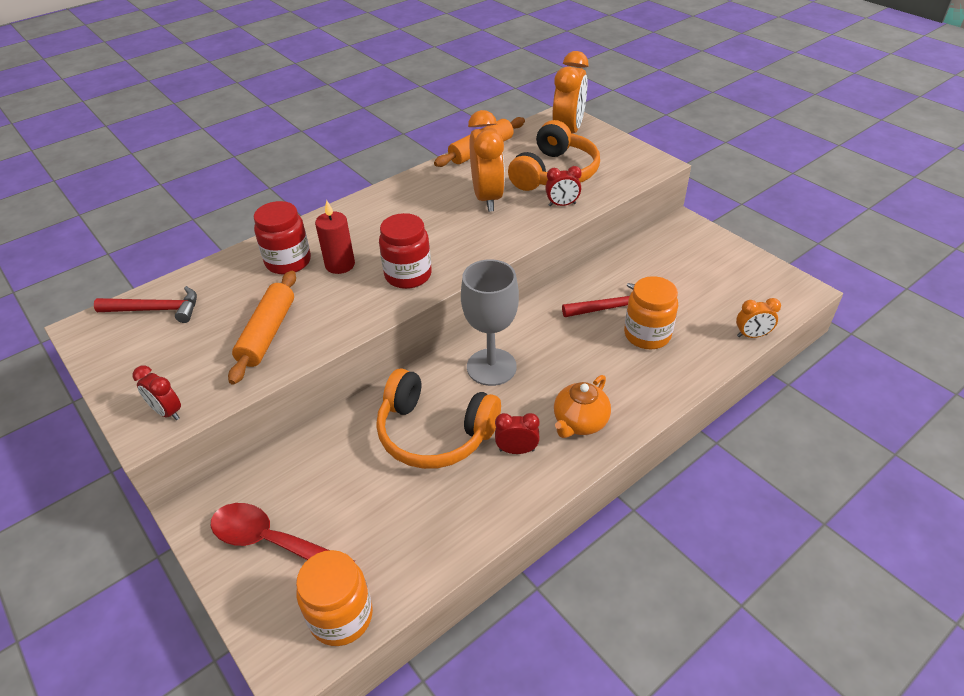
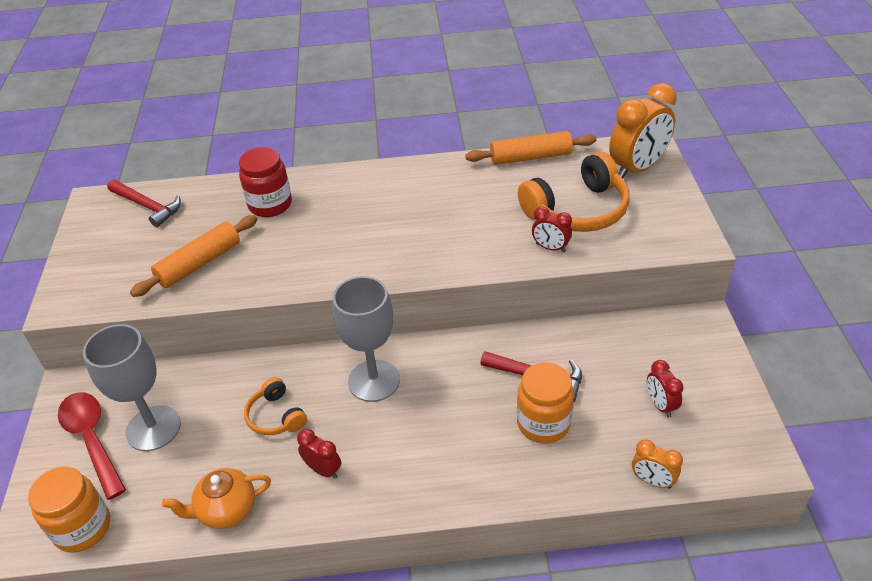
camera: 35 degrees right, 0 degrees up
red clock [133,365,181,420] -> red clock moved to [647,360,684,417]
red candle [315,200,355,274] -> none
orange headphones [376,368,501,469] -> orange headphones [244,377,307,435], size x0.53
red jar [379,213,432,289] -> none
orange clock [468,110,505,212] -> none
orange teapot [554,375,611,438] -> orange teapot moved to [162,468,271,529]
none -> grey goblet [83,324,181,451]

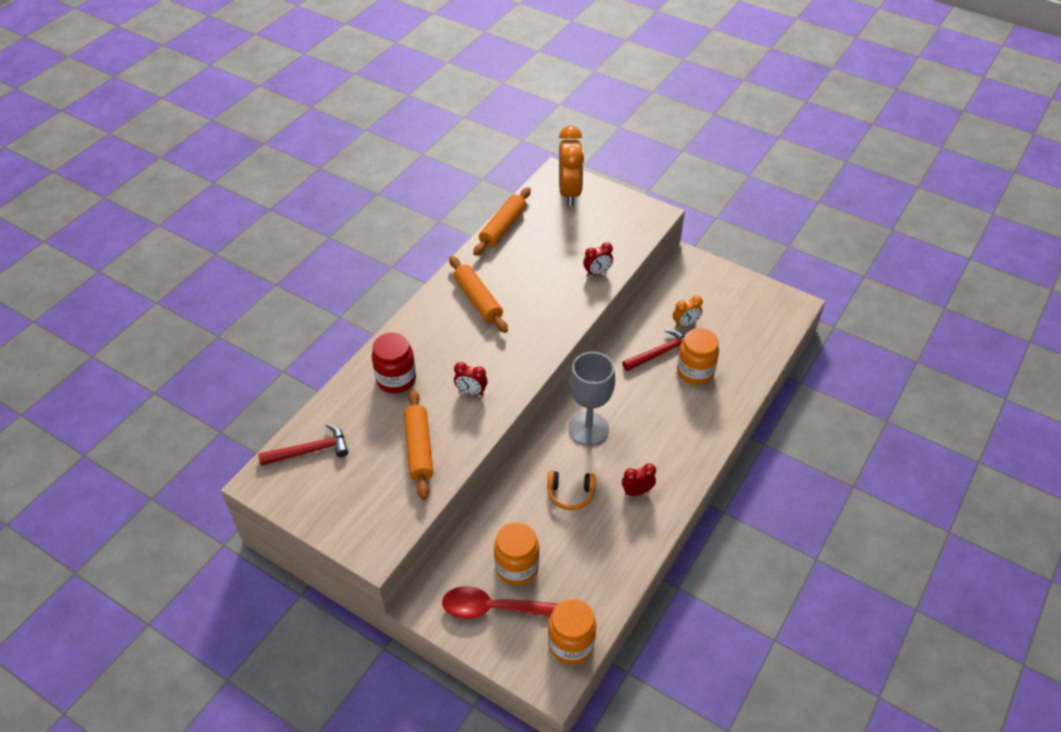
camera: 55 degrees left, 5 degrees up
grey goblet [83,324,181,451] -> orange jar [494,522,539,585]
orange teapot [162,468,271,529] -> none
orange headphones [518,152,630,232] -> none
orange clock [632,439,683,489] -> orange clock moved to [673,296,703,328]
red clock [647,360,684,417] -> red clock moved to [454,362,488,396]
none -> orange rolling pin [449,256,508,333]

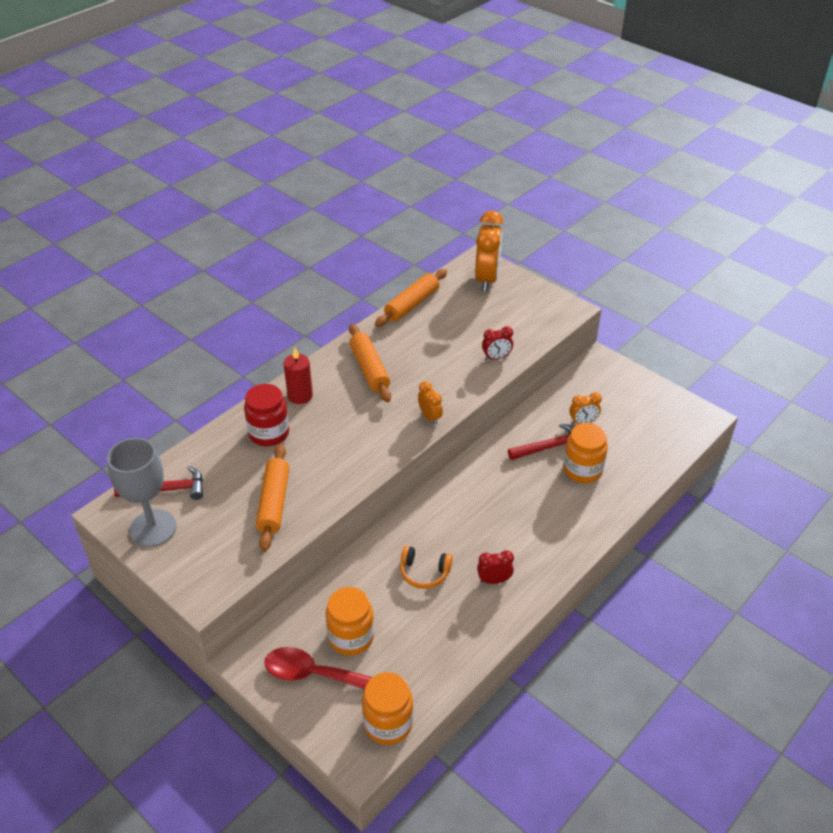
camera: 10 degrees right, 5 degrees down
red clock [454,362,488,396] -> none
grey goblet [568,352,615,446] -> grey goblet moved to [107,438,177,547]
none -> red candle [283,347,313,404]
none -> orange clock [418,381,443,425]

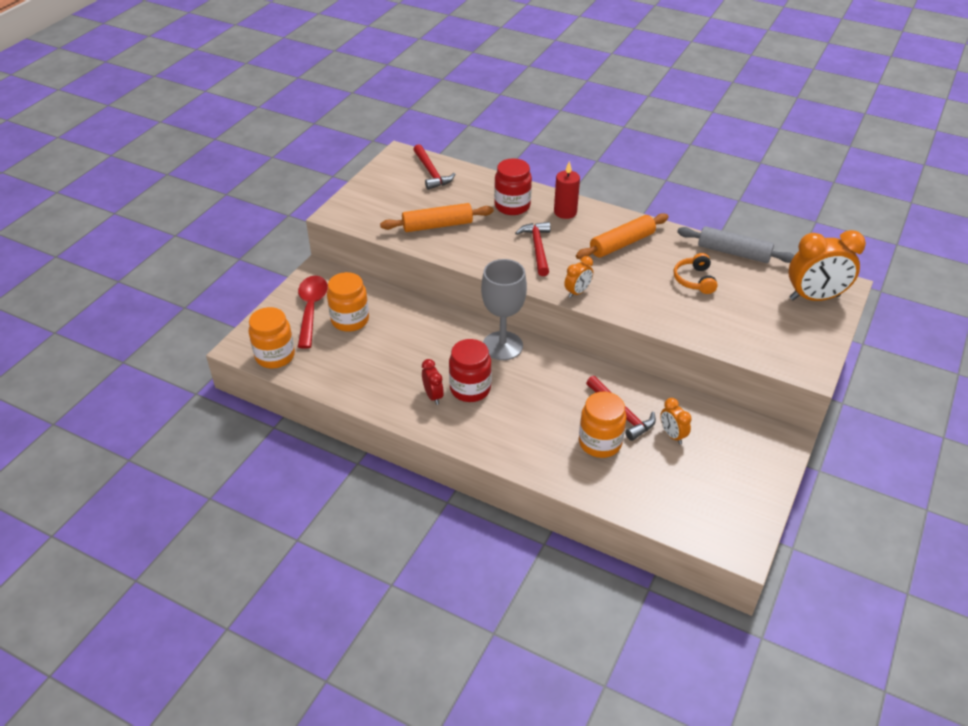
camera: 75 degrees right, 0 degrees up
grey goblet [107,438,177,547] -> grey goblet moved to [481,259,527,360]
orange rolling pin [375,269,447,327] -> grey rolling pin [677,226,795,263]
orange headphones [400,546,453,589] -> orange headphones moved to [674,253,718,294]
red clock [482,326,513,360] -> none
none -> red jar [449,339,492,402]
none -> red hammer [515,222,551,276]

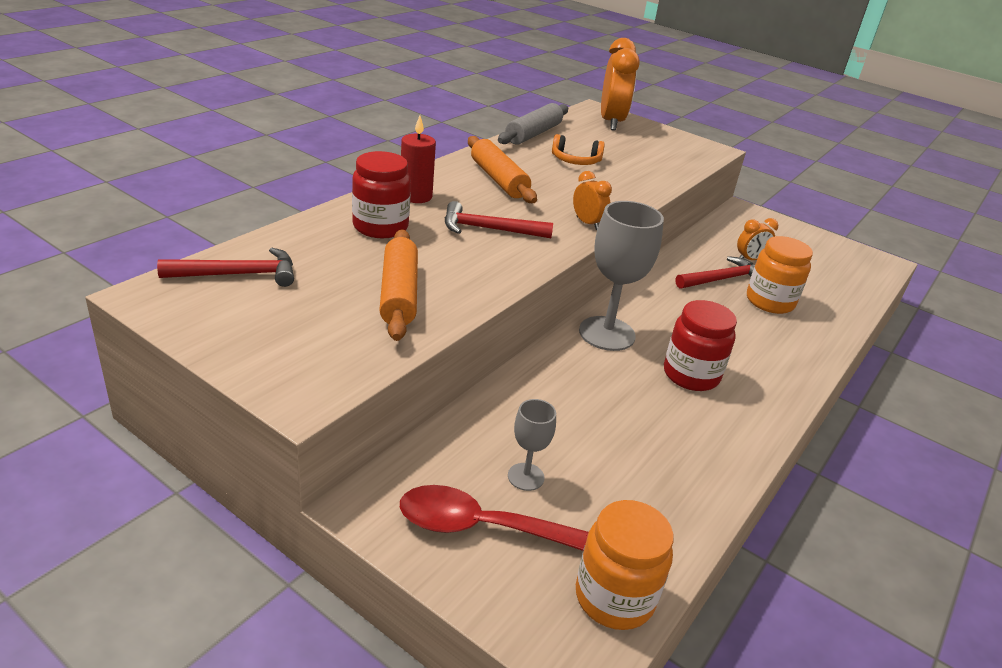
camera: 85 degrees left, 10 degrees down
orange jar [327,272,369,332] -> grey goblet [508,399,556,491]
red clock [422,359,444,405] -> none

